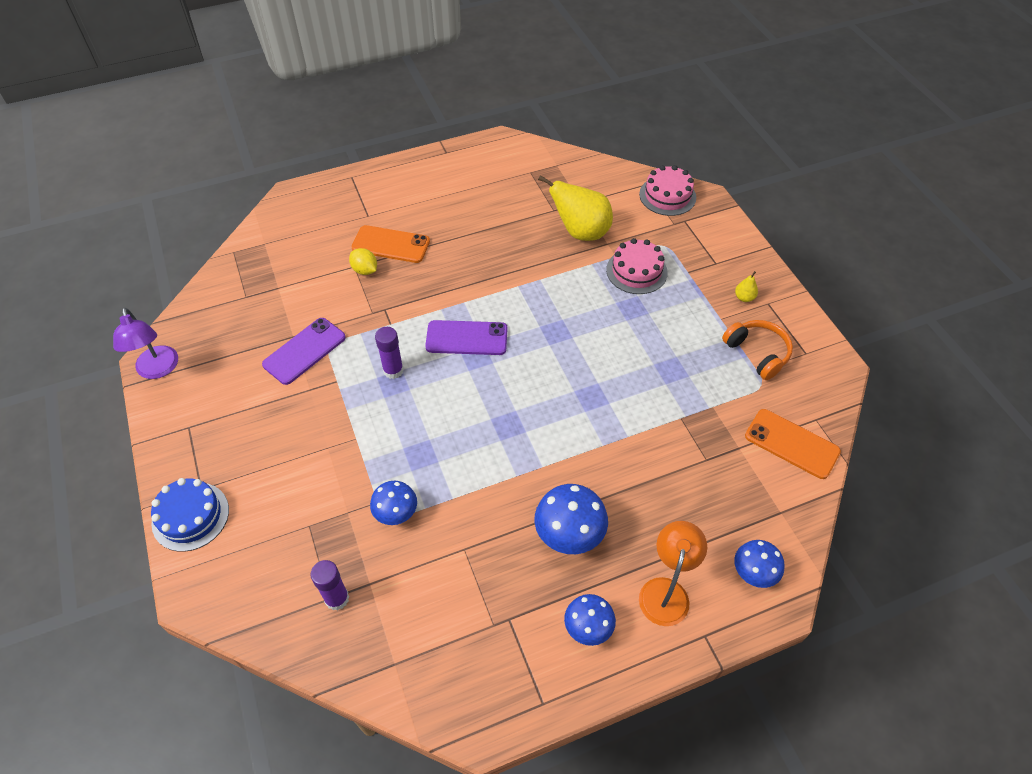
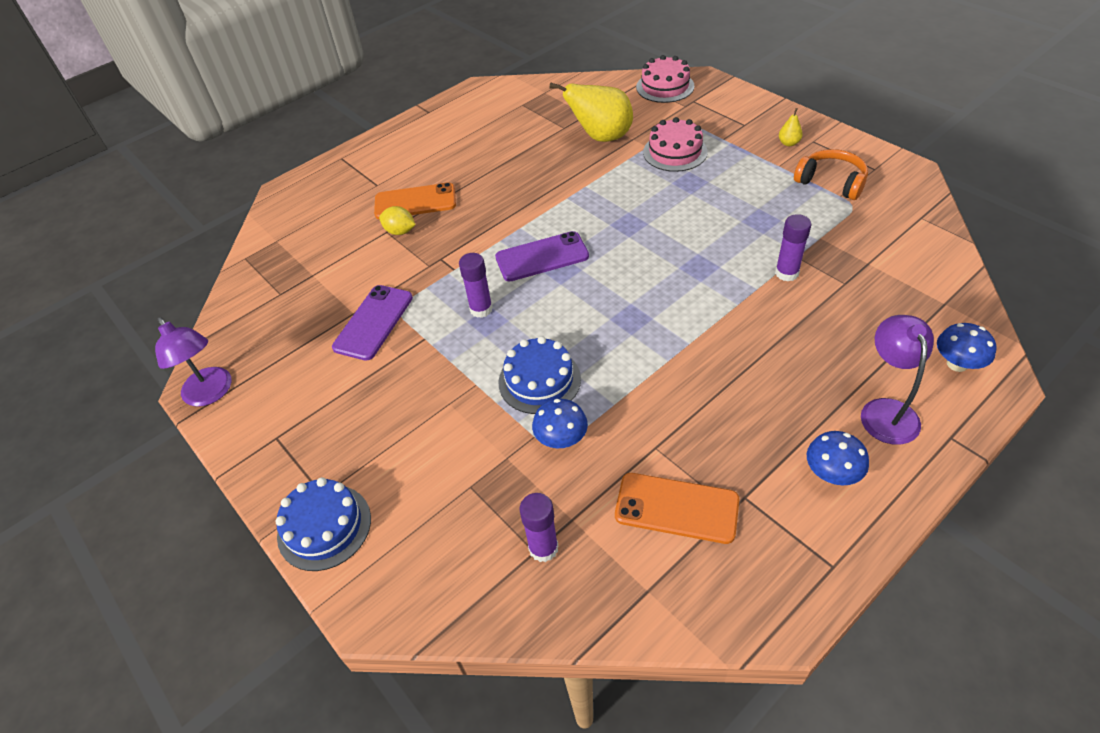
camera: 15 degrees left, 5 degrees down
blue mushroom [535,484,608,554] -> none
orange lamp [639,521,707,626] -> purple lamp [861,315,934,445]
orange phone [745,409,841,479] -> orange phone moved to [615,473,739,544]
none -> blue cake [498,336,581,414]
none -> purple glue stick [775,214,812,282]

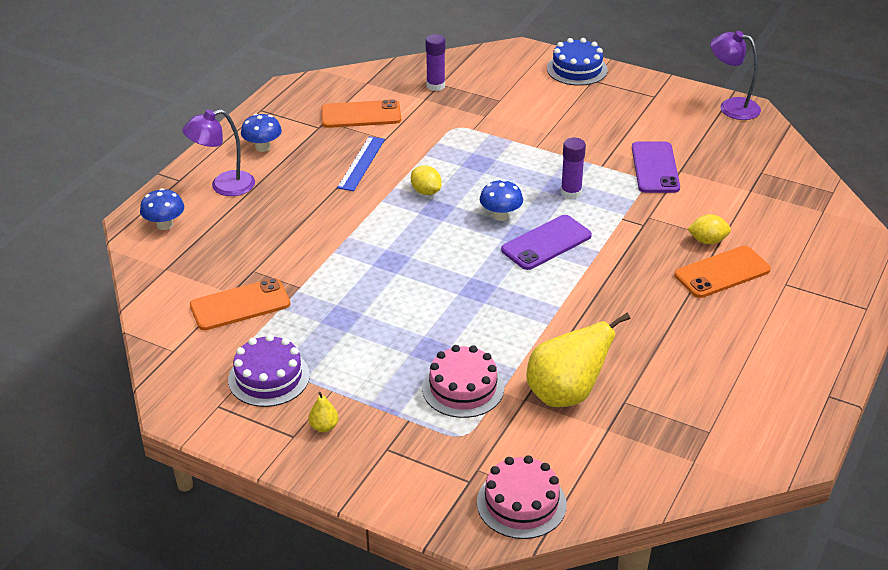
camera: 155 degrees right, 10 degrees down
blue cake [498,336,581,414] -> none
blue mushroom [532,399,588,448] -> blue mushroom moved to [480,179,523,221]
purple glue stick [775,214,812,282] -> none
orange headphones [794,149,868,200] -> purple cake [228,334,310,407]
purple lamp [861,315,934,445] -> purple lamp turned 90 degrees clockwise [182,109,255,196]
none -> orange phone [190,278,290,330]
none -> blue ruler [337,136,385,191]
none -> yellow lemon [411,166,442,195]

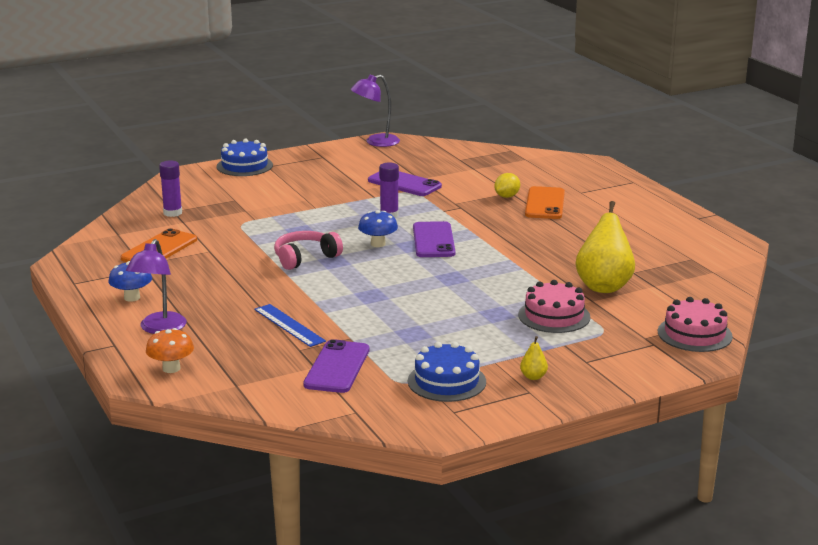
camera: 55 degrees left, 15 degrees down
blue mushroom [140,188,184,230] -> orange mushroom [146,328,194,373]
orange phone [190,278,290,330] -> purple phone [303,339,370,393]
purple cake [228,334,310,407] -> blue cake [408,342,486,402]
blue ruler [337,136,385,191] -> blue ruler moved to [254,304,326,347]
yellow lemon [411,166,442,195] -> pink headphones [274,231,343,270]

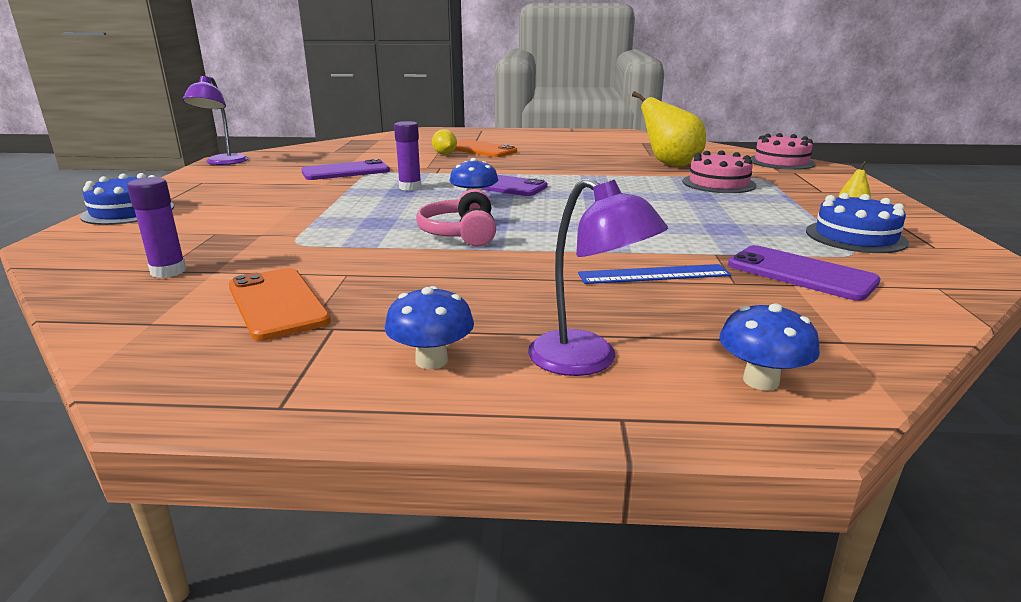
camera: 60 degrees left, 0 degrees up
orange mushroom [146,328,194,373] -> blue mushroom [719,303,820,391]

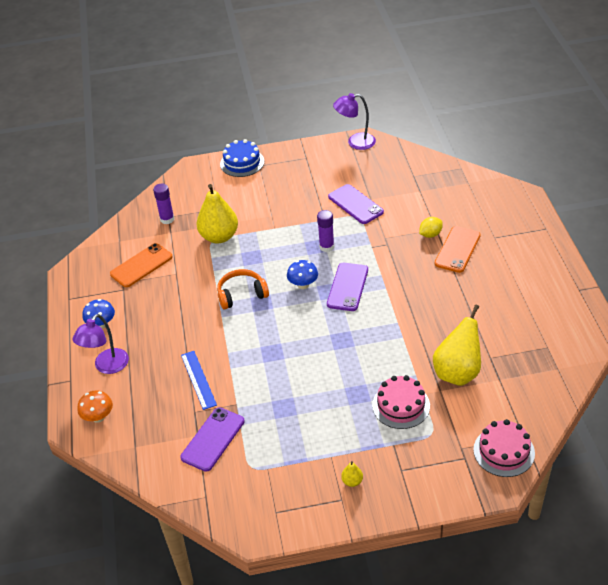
camera: 80 degrees right, 20 degrees up
pink headphones [416,189,496,247] -> orange headphones [217,269,269,309]
blue mushroom [719,303,820,391] -> orange mushroom [77,390,113,423]
blue cake [806,193,909,253] -> none
none -> yellow pear [197,184,238,243]

